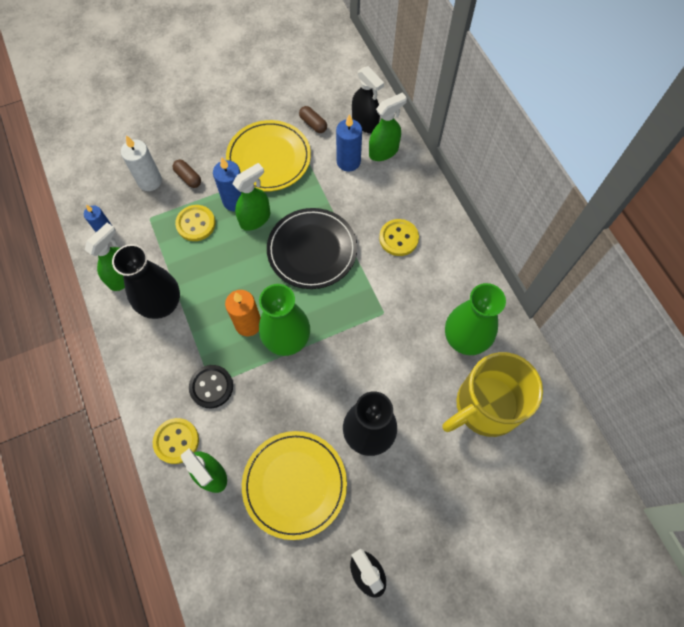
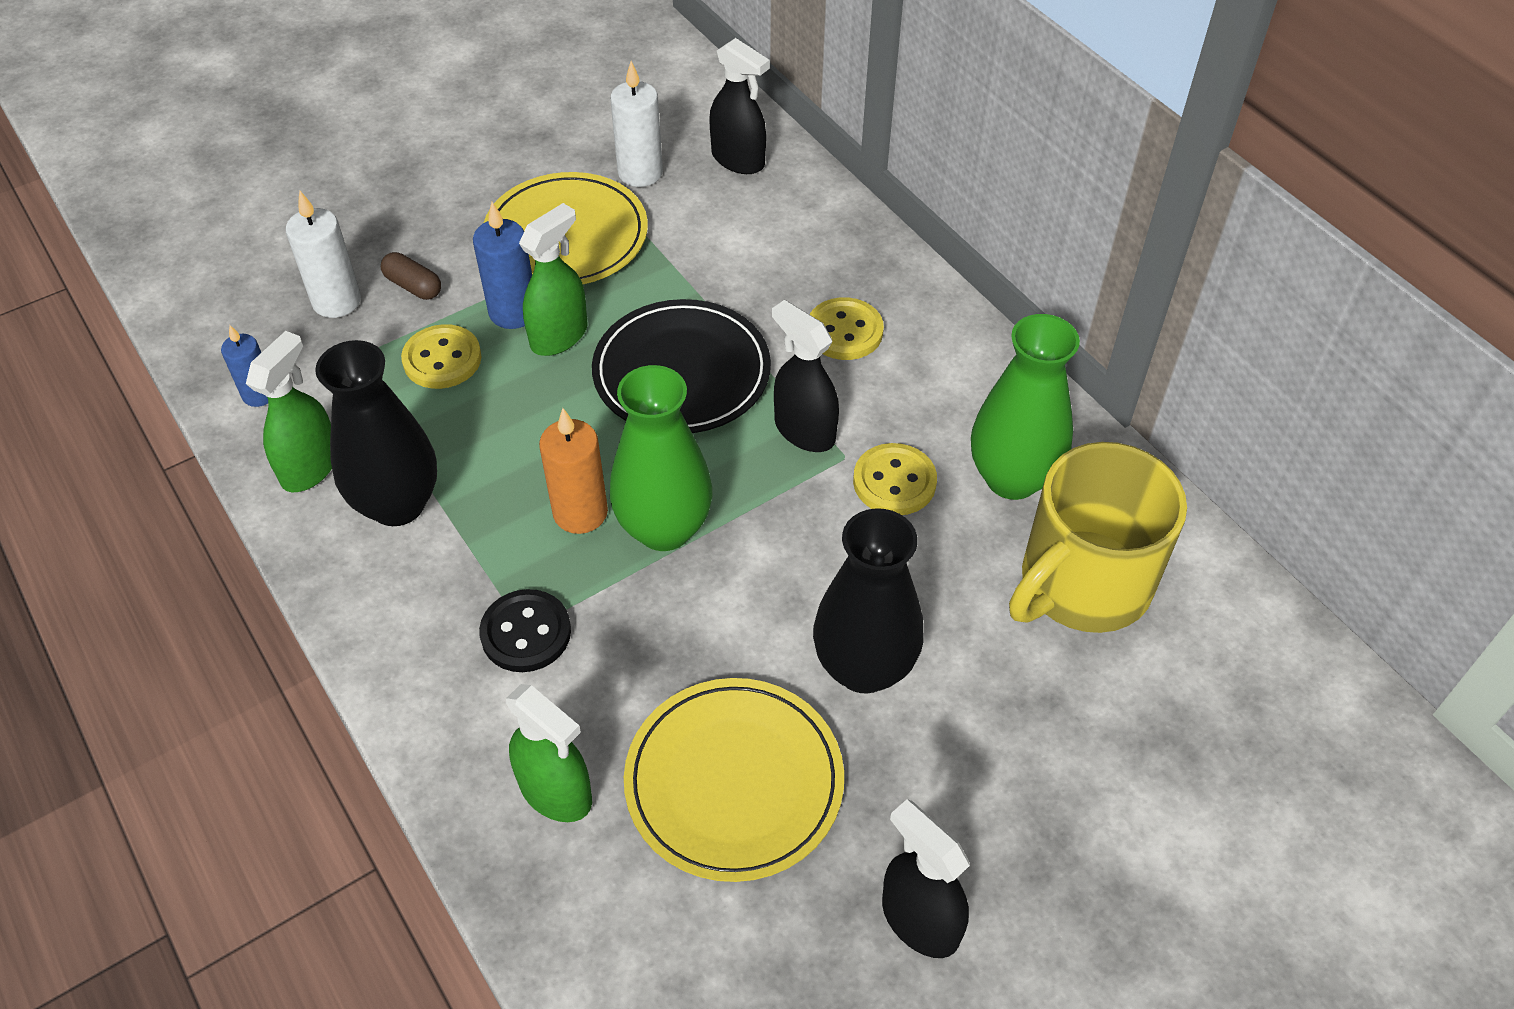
camera: 10 degrees left, 15 degrees down
yellow button [153,418,199,464] -> yellow button moved to [853,443,937,515]
brown capsule [299,106,327,133] -> white candle [610,61,663,187]
blue candle [336,114,362,171] -> none
green spray bottle [369,92,407,161] -> none
none -> black spray bottle [772,300,839,452]

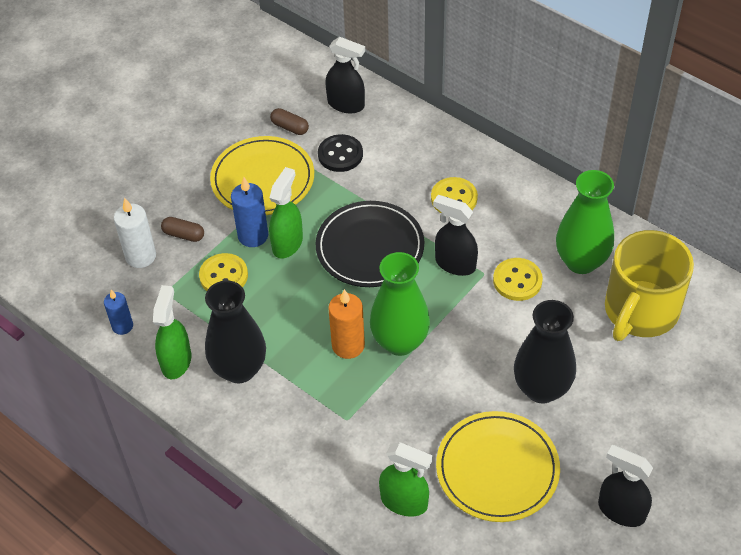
camera: 15 degrees left, 0 degrees up
black button [479,589,571,672] -> black button moved to [318,134,363,172]
white candle [610,61,663,187] -> brown capsule [270,108,309,135]

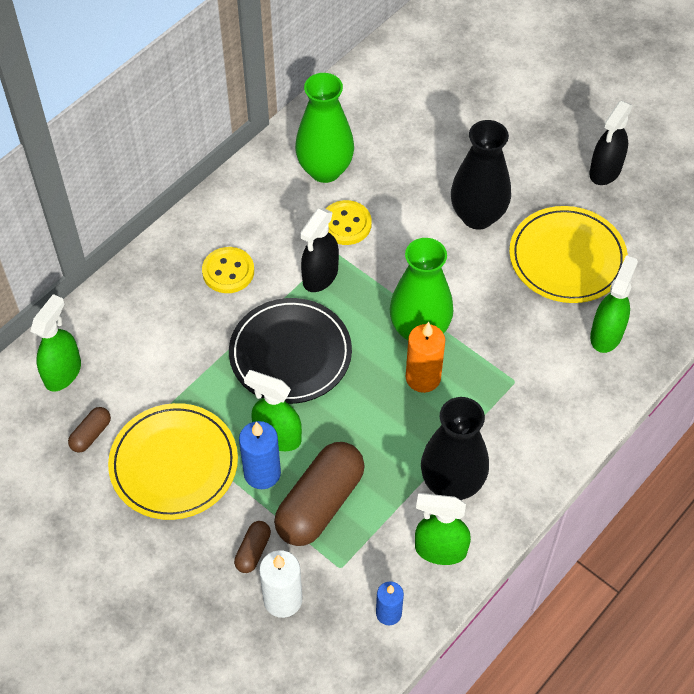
camera: 90 degrees left, 5 degrees up
yellow button [199,253,248,291] -> brown capsule [274,442,365,546]
black button [318,134,363,172] -> none
black spray bottle [325,37,365,113] -> green spray bottle [30,294,81,392]
yellow mug [605,230,694,341] -> none

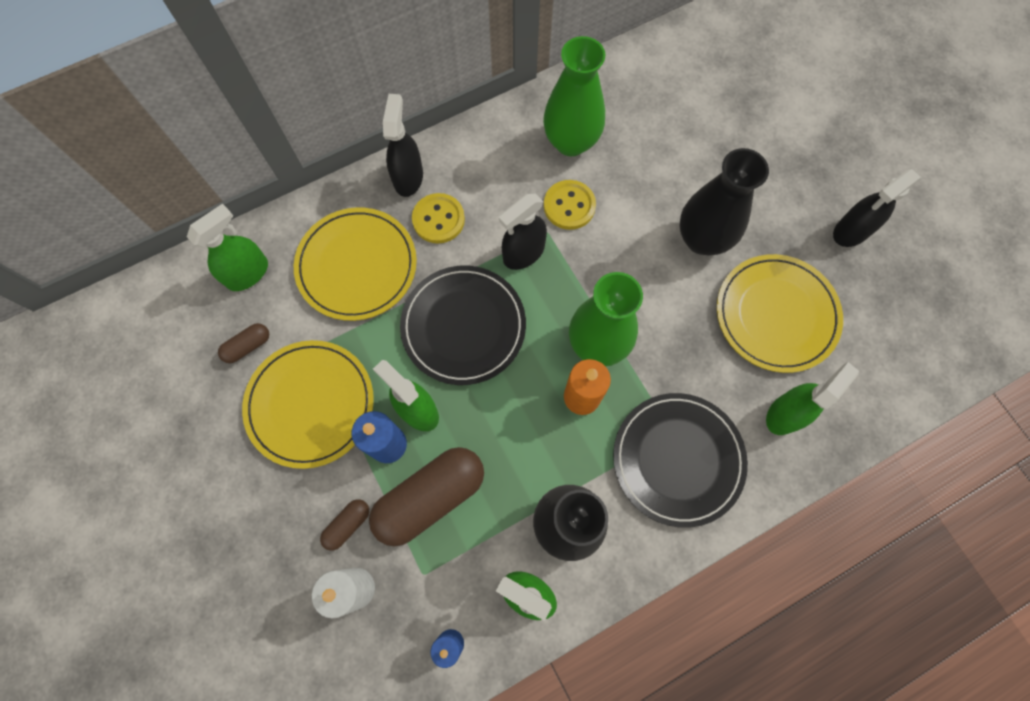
camera: 20 degrees right, 15 degrees up
none -> yellow plate [294,207,417,321]
none -> black spray bottle [383,94,423,197]
none -> black plate [613,393,748,528]

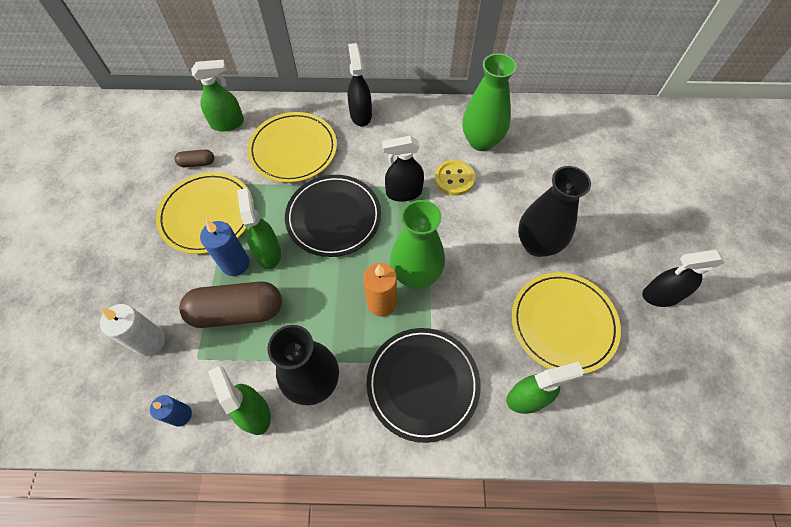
camera: 30 degrees right, 10 degrees down
brown capsule [320,499,369,551] -> none
black spray bottle [383,94,423,197] -> black spray bottle turned 45 degrees counterclockwise [348,43,372,126]
yellow button [412,193,465,244] -> none

